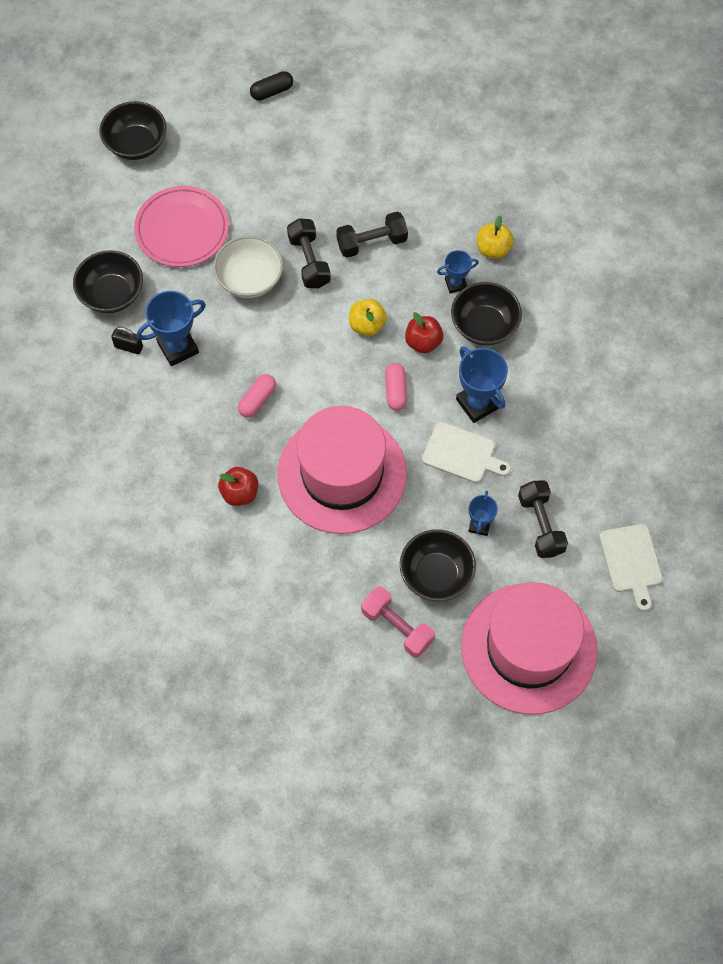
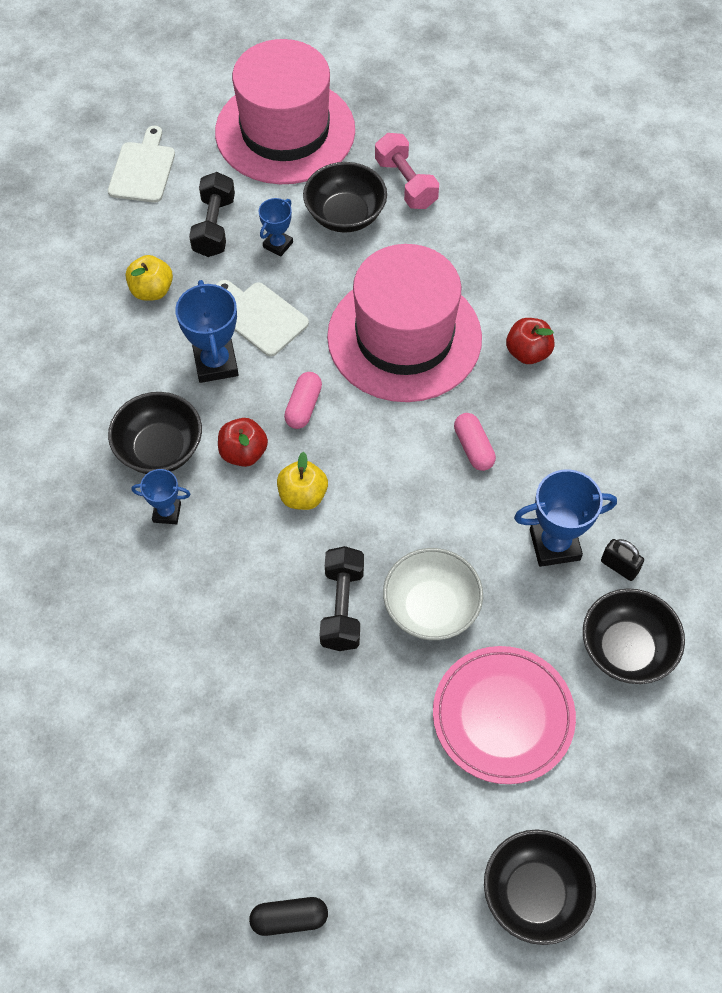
camera: 160 degrees left, 5 degrees down
pink capsule [238,374,276,417] -> pink capsule turned 75 degrees counterclockwise [454,413,496,471]
black dumbbell [336,211,408,258] -> none
yellow apple [477,216,514,259] -> yellow apple moved to [126,255,173,301]

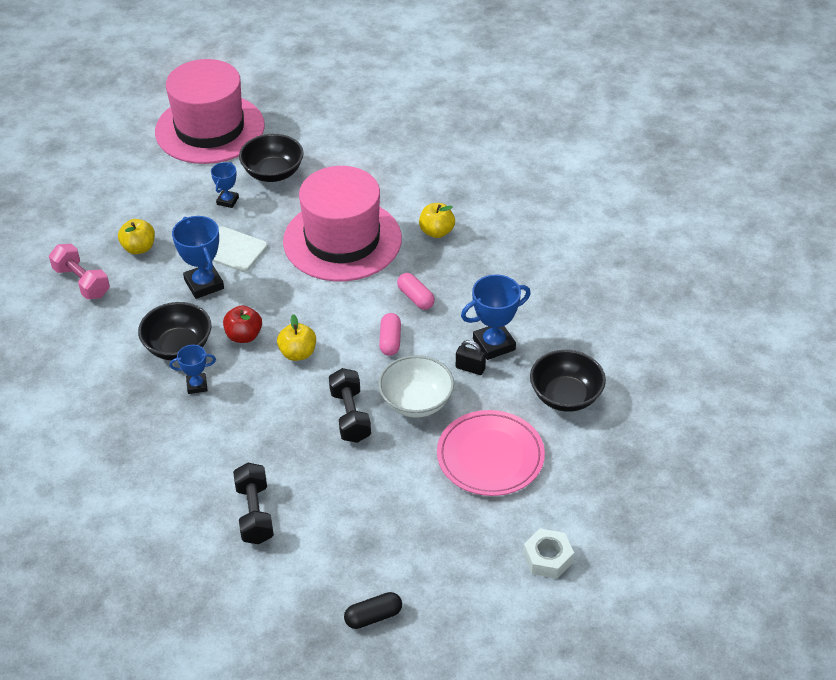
camera: 15 degrees left, 15 degrees down
white cutting board [108,126,175,203] -> none
black dumbbell [189,172,235,257] -> black dumbbell moved to [233,463,274,544]
pink capsule [284,372,322,429] -> pink capsule moved to [379,313,401,356]
pink dumbbell [375,133,439,209] -> pink dumbbell moved to [49,244,110,299]
black bowl [484,830,596,945] -> white nut [523,528,574,579]
red apple [506,318,555,364] -> yellow apple [419,203,455,238]
black padlock [601,539,644,581] -> black padlock moved to [456,340,486,375]

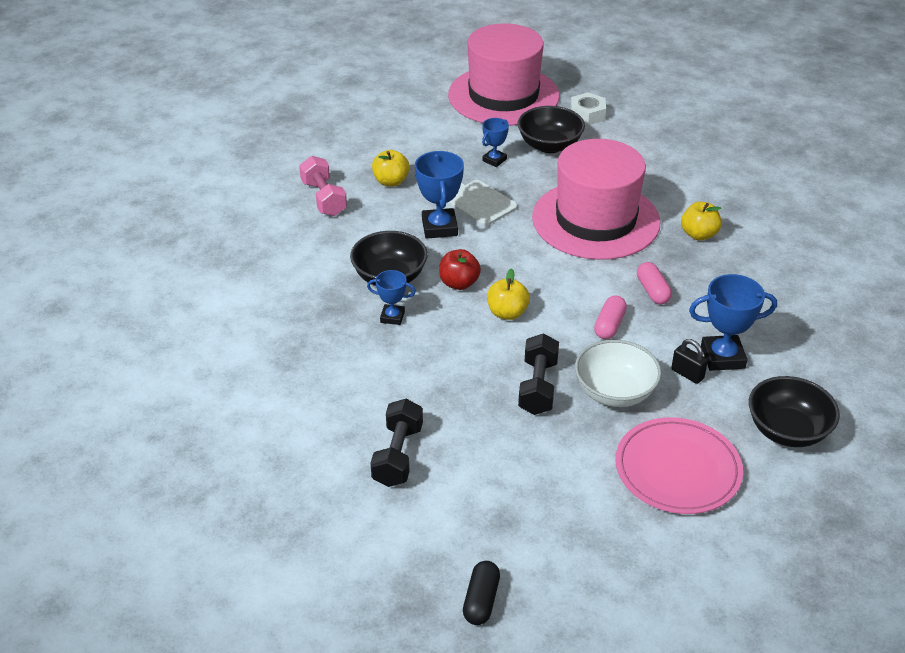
camera: 20 degrees right, 5 degrees down
black capsule [344,592,402,629] -> black capsule turned 75 degrees counterclockwise [463,561,500,625]
white nut [523,528,574,579] -> white nut moved to [570,93,606,125]

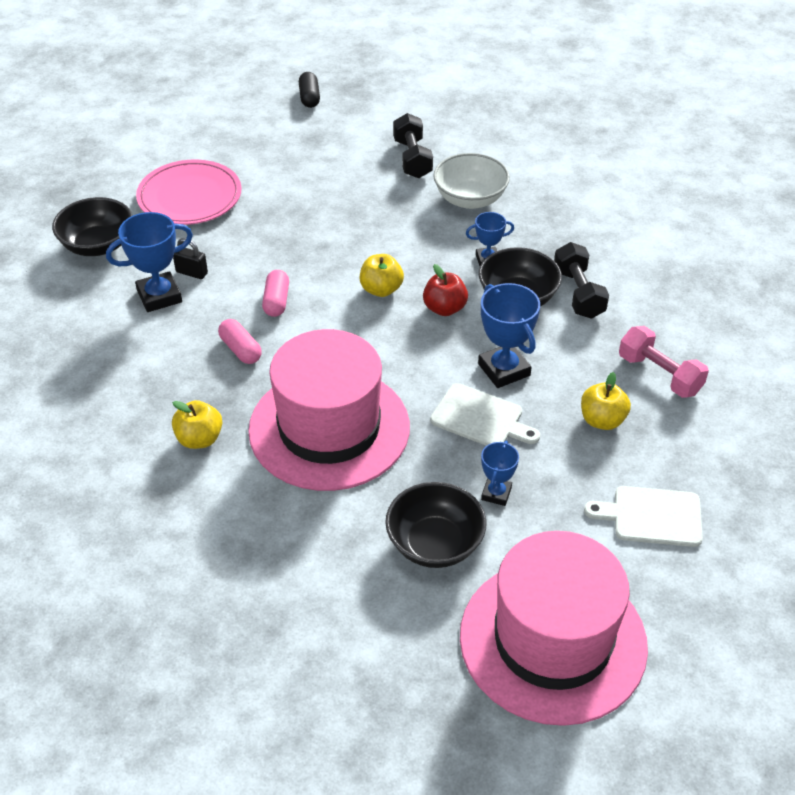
camera: 160 degrees right, 5 degrees up
black dumbbell [518,333,559,415] -> black dumbbell moved to [554,242,609,319]
white nut [570,93,606,125] -> none
white bowl [575,340,661,407] -> white bowl moved to [433,153,510,209]
none -> white cutting board [584,486,703,547]

